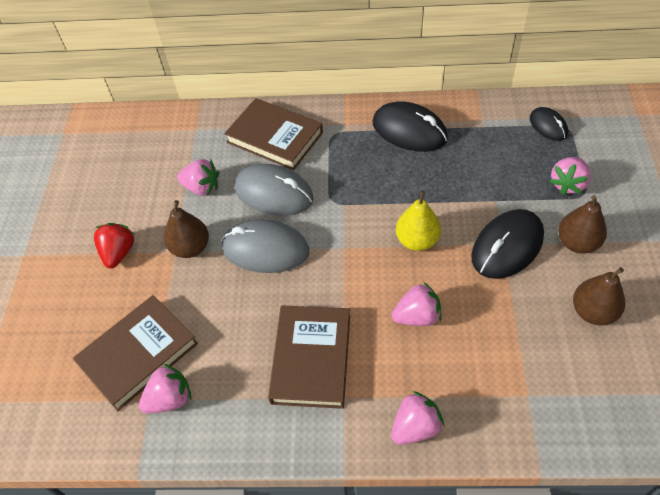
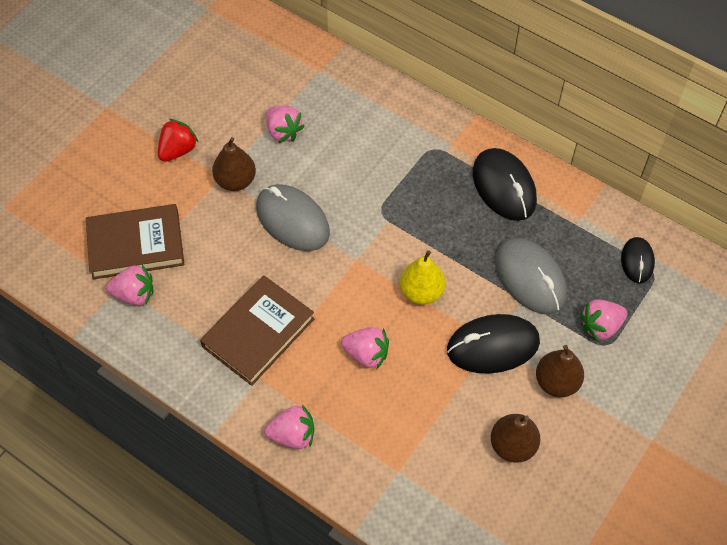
camera: 30 degrees right, 5 degrees up
brown book [224,98,323,170] -> none
grey mouse [235,164,314,216] -> grey mouse moved to [495,238,567,314]

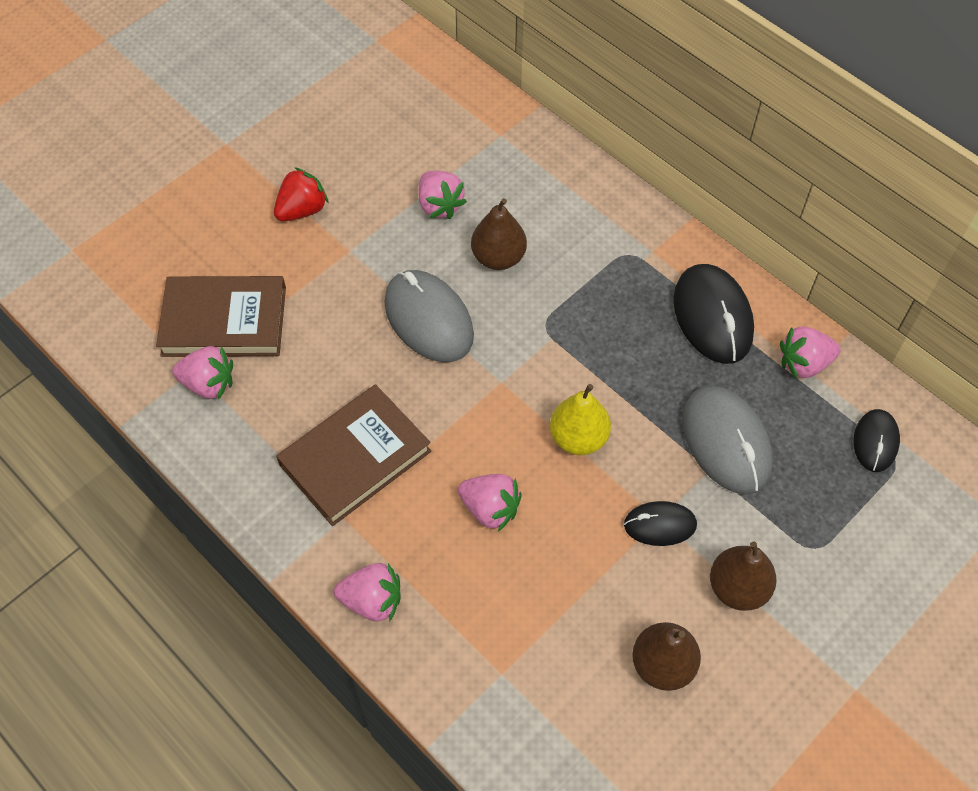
camera: 10 degrees right, 0 degrees up
brown pear [212,137,256,191] -> brown pear moved to [471,198,527,270]
black mouse [447,314,540,374] -> black mouse [624,501,697,546], size x0.57
pink strawberry [580,299,627,342] -> pink strawberry moved to [780,326,841,379]

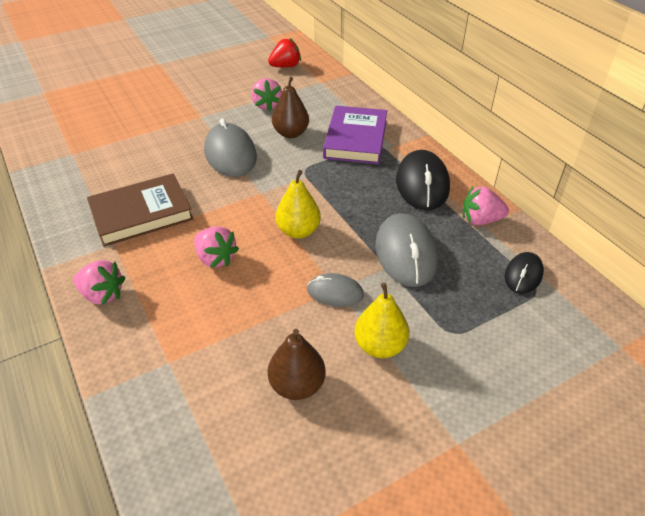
camera: 15 degrees right, 15 degrees down
brown book [156,276,286,357] -> none
pink strawberry [172,346,233,400] -> none
red strawberry [274,167,329,221] -> red strawberry moved to [268,38,301,67]
black mouse [624,501,697,546] -> grey mouse [307,273,364,307]
brown pear [710,541,777,611] -> yellow pear [354,283,409,358]
none -> purple book [323,106,387,164]

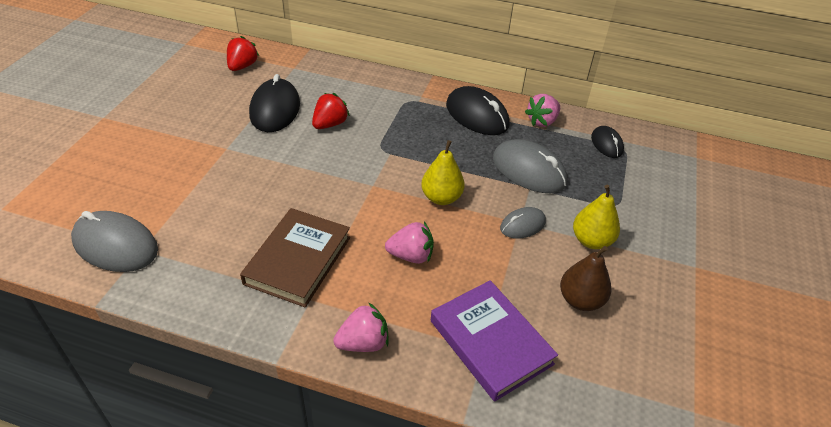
camera: 45 degrees left, 0 degrees up
grey mouse [204,118,257,177] -> grey mouse moved to [71,211,158,272]
pink strawberry [251,78,282,112] -> black mouse [249,74,300,132]
brown pear [272,77,309,138] -> red strawberry [312,93,350,129]
purple book [323,106,387,164] -> purple book moved to [431,280,558,402]

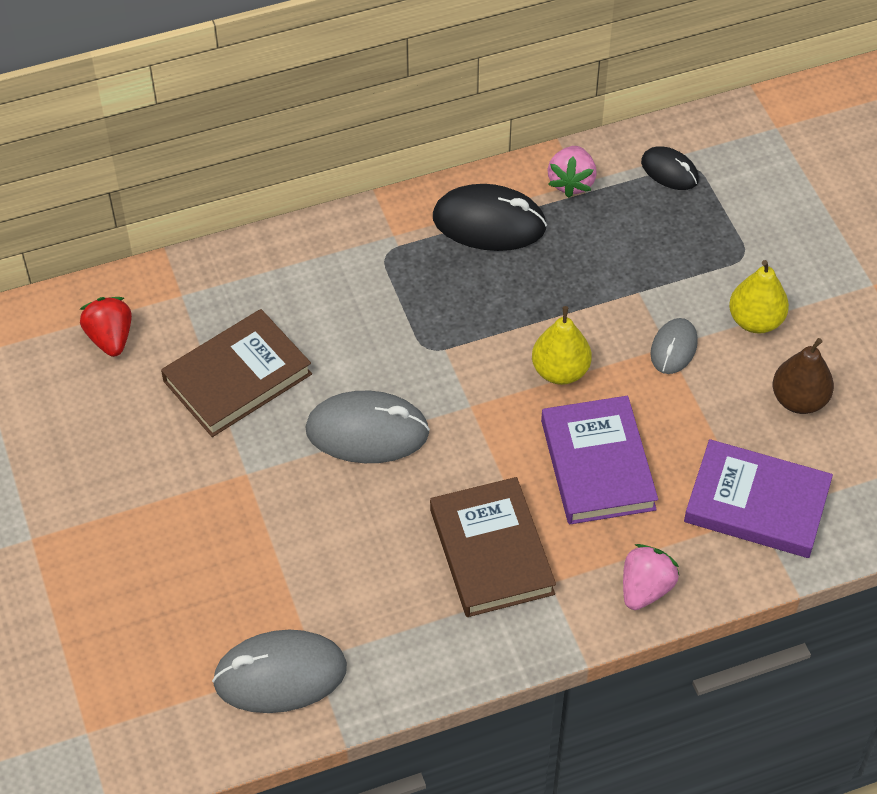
camera: 35 degrees left, 10 degrees up
black mouse [249,74,300,132] -> brown book [161,309,312,437]
red strawberry [312,93,350,129] -> none
pink strawberry [385,222,434,264] -> purple book [541,396,658,525]
grey mouse [493,139,567,193] -> grey mouse moved to [306,391,430,463]

